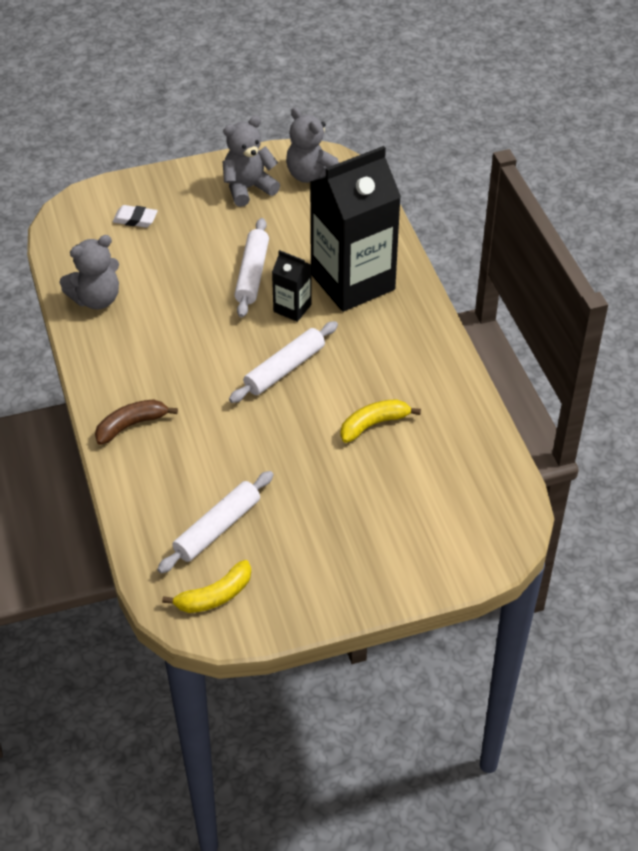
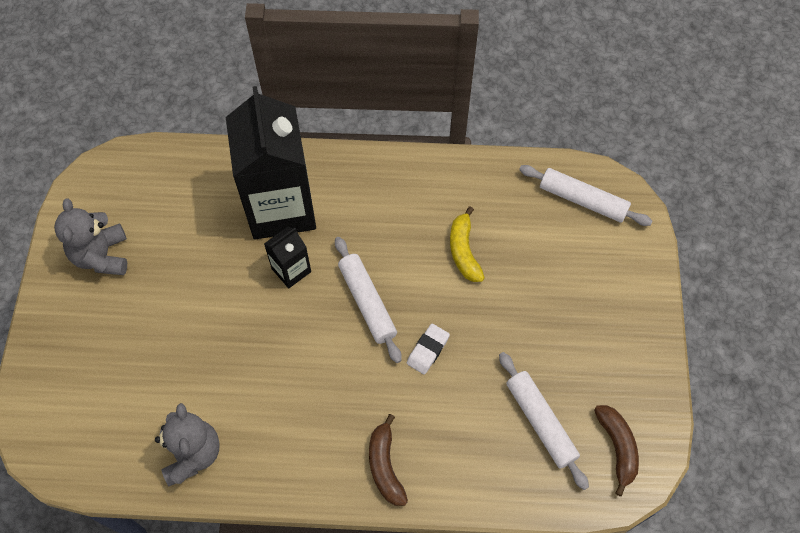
camera: 70 degrees left, 15 degrees up
white eraser [113,205,158,227] -> white eraser moved to [407,324,450,375]
yellow banana [162,560,251,613] -> brown banana [594,405,639,496]
white rolling pin [234,218,269,318] -> white rolling pin moved to [519,165,652,226]
grey teddy bear [286,108,340,183] -> none

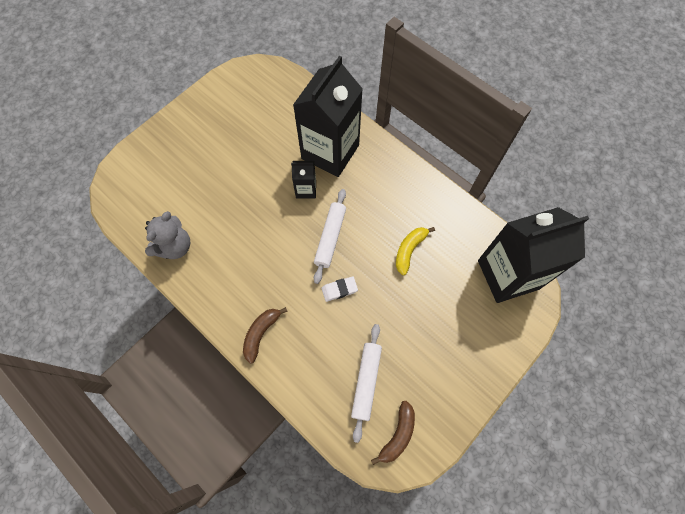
camera: 40 degrees right, 5 degrees up
grey teddy bear [54,198,127,275] -> none
white rolling pin [519,165,652,226] -> black carton [478,207,589,303]

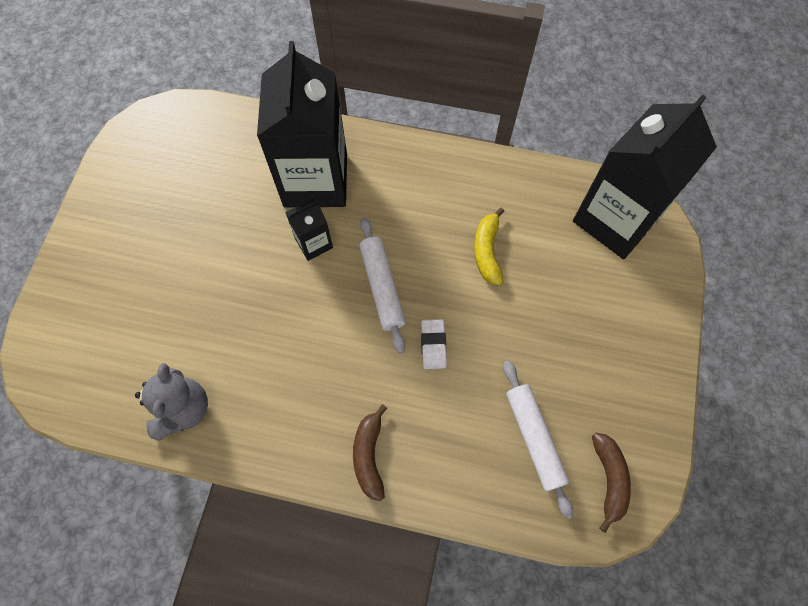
camera: 30 degrees left, 0 degrees up
white eraser [322,276,358,302] -> white eraser turned 45 degrees counterclockwise [421,319,447,369]

